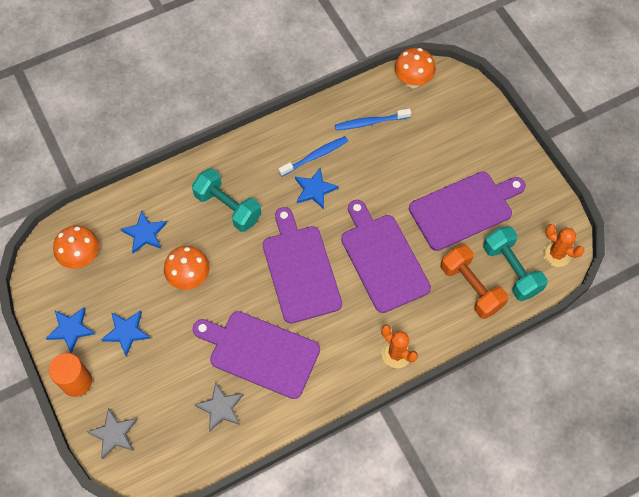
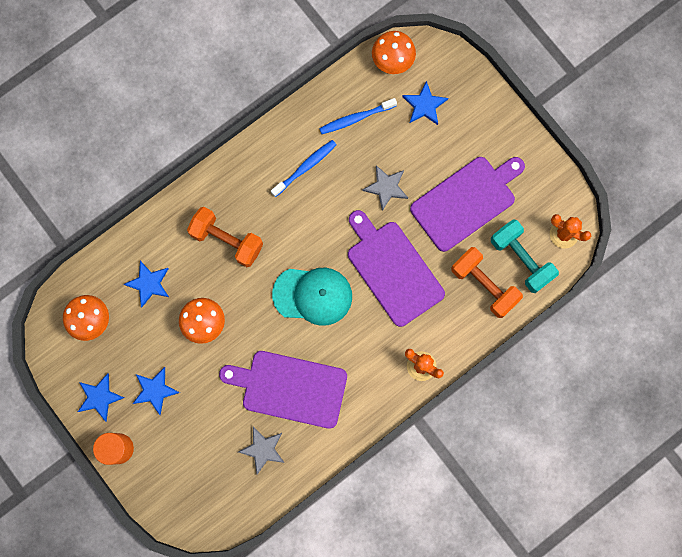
camera: 10 degrees left, 15 degrees up
grey star [87,408,137,459] -> grey star moved to [362,165,408,211]
turquoise dumbbell [192,168,262,232] -> orange dumbbell [187,207,263,267]
purple cutting board [263,207,342,324] -> turquoise cap [272,268,352,326]
blue star [295,167,338,209] -> blue star moved to [402,81,448,125]

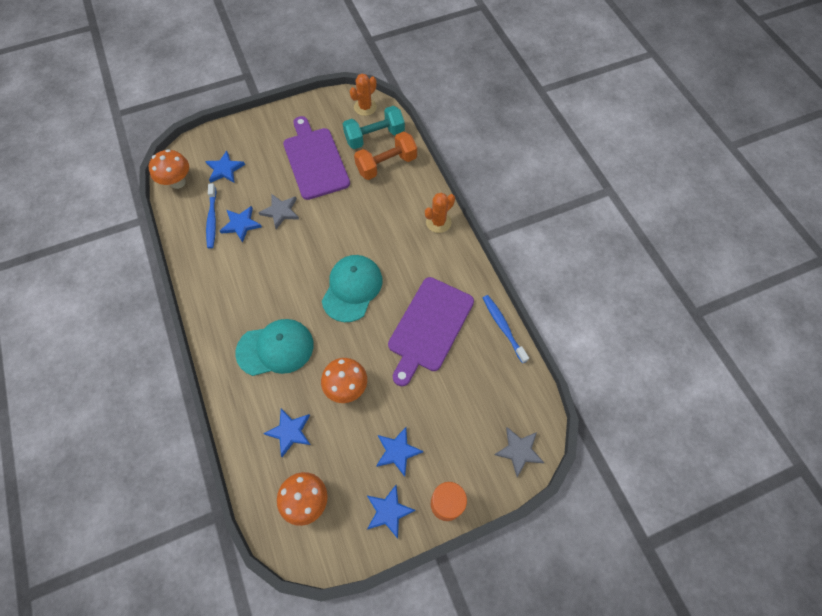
camera: 75 degrees left, 15 degrees down
orange dumbbell [187,207,263,267] -> turquoise cap [235,319,314,376]
grey star [238,426,285,474] -> grey star moved to [494,427,544,477]
blue toothbrush [271,140,337,197] -> blue toothbrush moved to [483,295,529,363]
purple cutting board [348,210,445,327] -> none
none -> blue star [220,206,262,243]

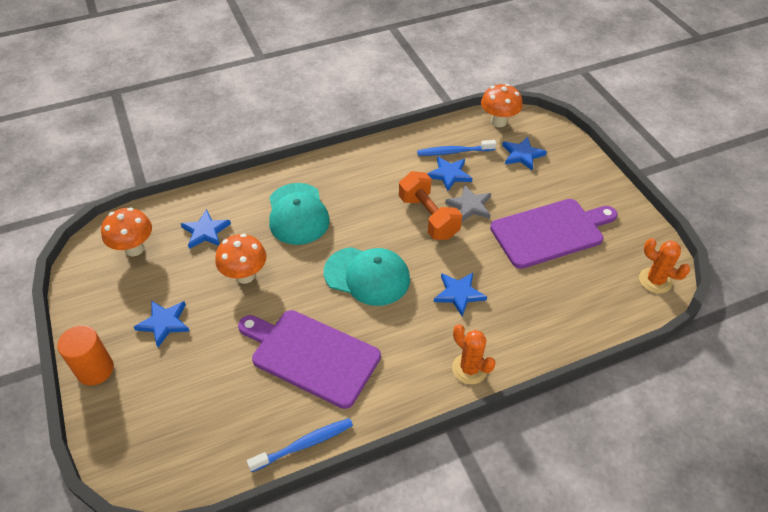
camera: 90 degrees right, 15 degrees down
turquoise dumbbell [343,106,405,149] -> none
orange dumbbell [354,131,417,180] -> orange dumbbell moved to [399,171,462,240]
blue star [367,485,416,539] -> blue star moved to [434,273,487,317]
grey star [494,427,544,477] -> none

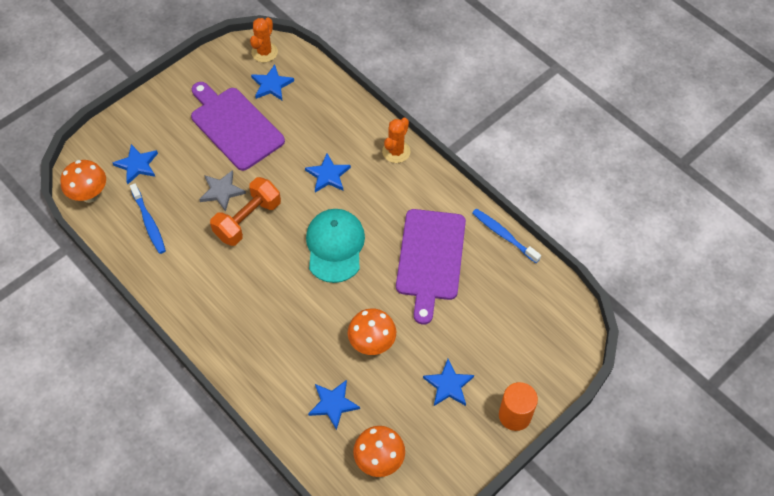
camera: 110 degrees left, 10 degrees up
turquoise cap [269,183,330,245] -> none
blue star [427,156,472,191] -> blue star moved to [251,65,294,100]

